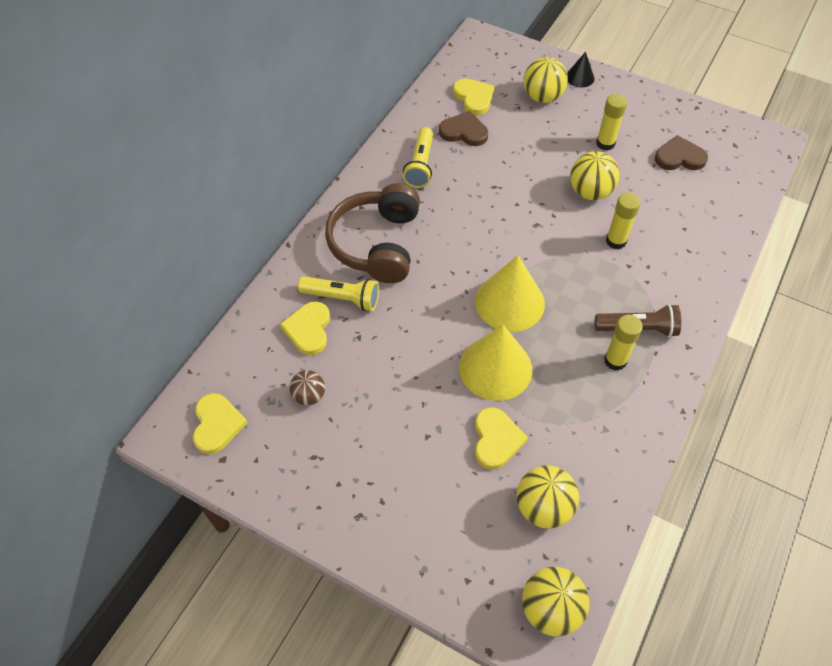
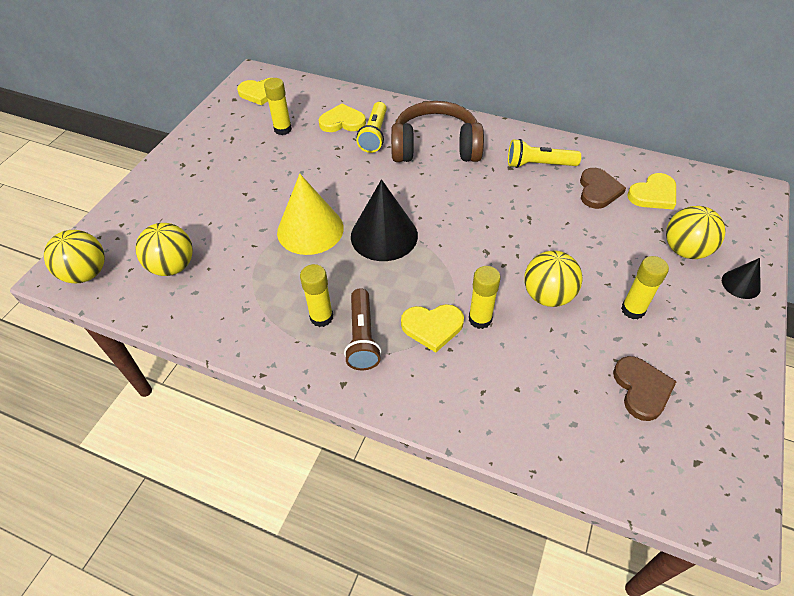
camera: 85 degrees right, 5 degrees down
brown ball [290,370,325,406] -> yellow glue stick [264,78,292,135]
yellow cone [475,255,545,332] -> black cone [351,179,418,261]
yellow heart [475,407,528,469] -> yellow heart moved to [401,304,464,353]

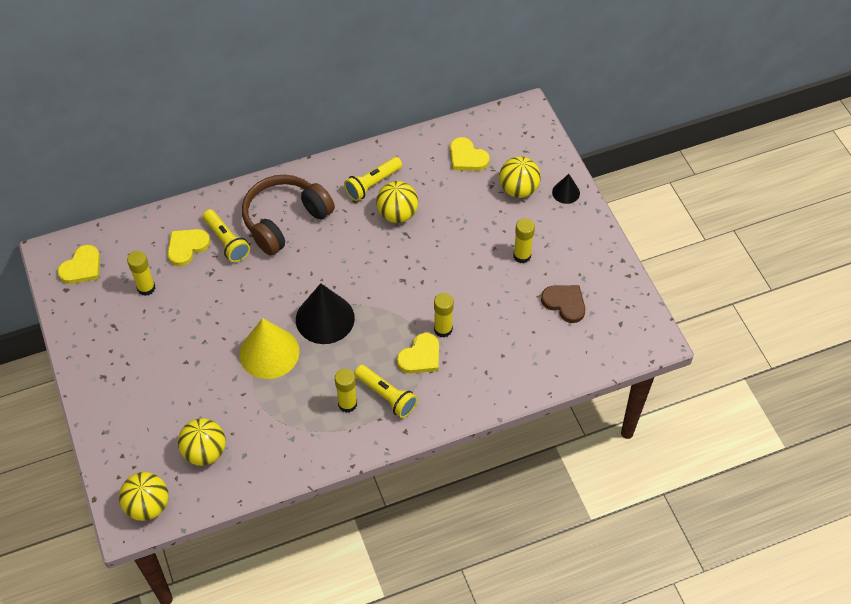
camera: 45 degrees left, 5 degrees up
brown flashlight [344,288,381,370] -> yellow flashlight [354,365,418,418]
yellow ball [524,251,583,307] -> yellow ball moved to [376,181,418,223]
brown heart [580,168,626,209] -> none
yellow heart [627,173,676,210] -> yellow heart turned 120 degrees clockwise [450,137,490,171]

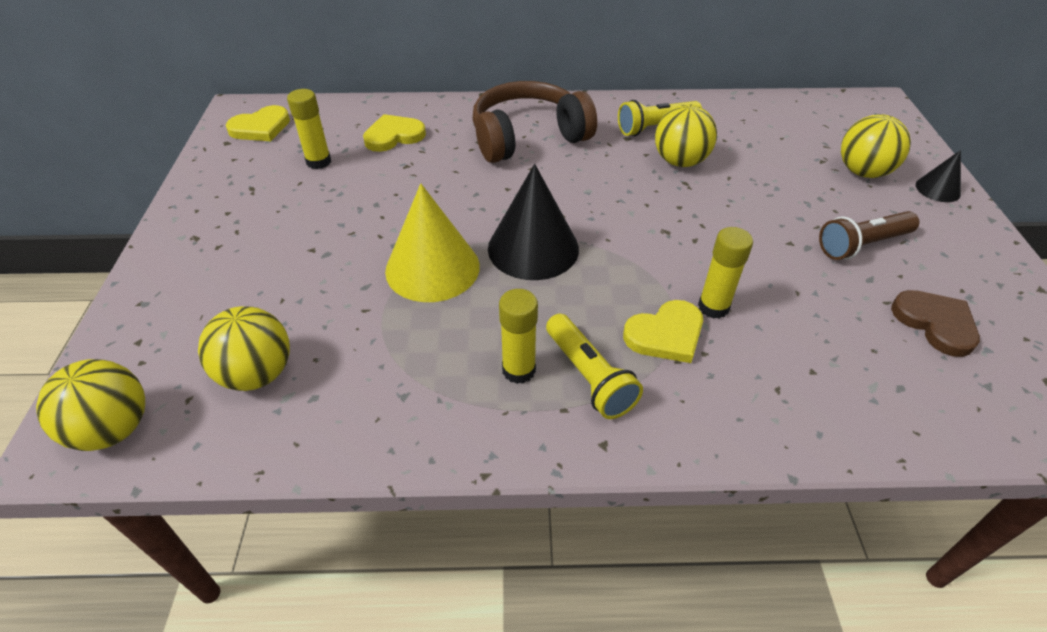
camera: 20 degrees right, 10 degrees down
yellow flashlight [203,209,250,262] -> none
yellow heart [450,137,490,171] -> none
yellow glue stick [513,218,535,263] -> brown flashlight [819,211,919,260]

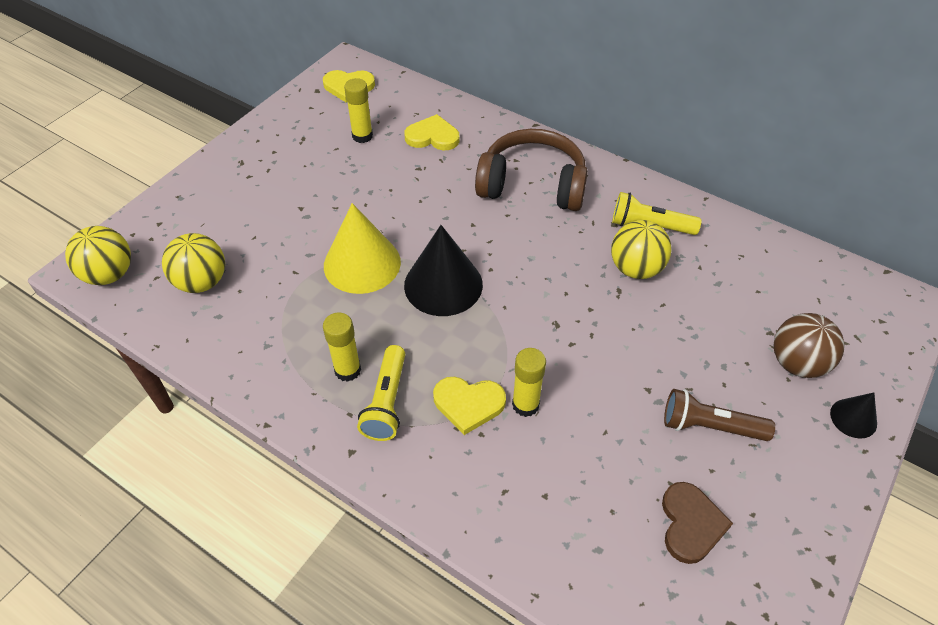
camera: 35 degrees right, 5 degrees up
yellow ball [841,114,911,178] -> brown ball [774,313,845,378]

